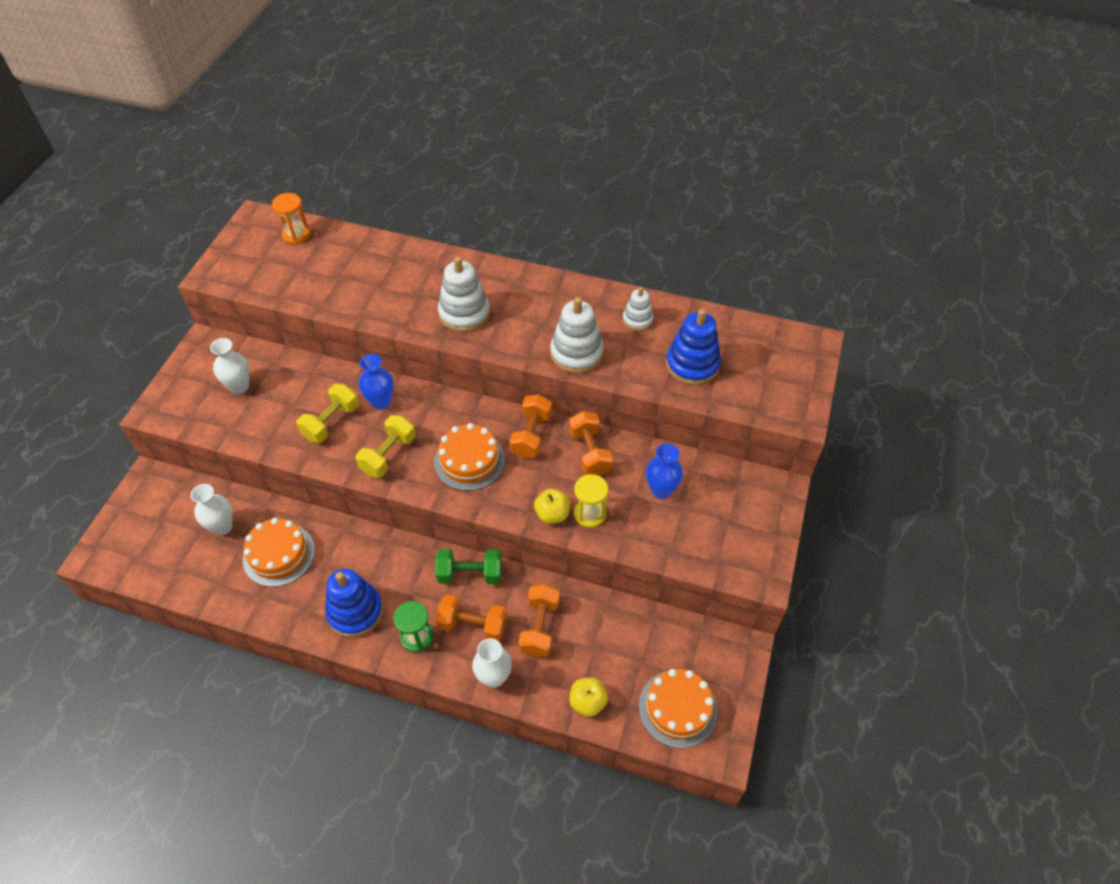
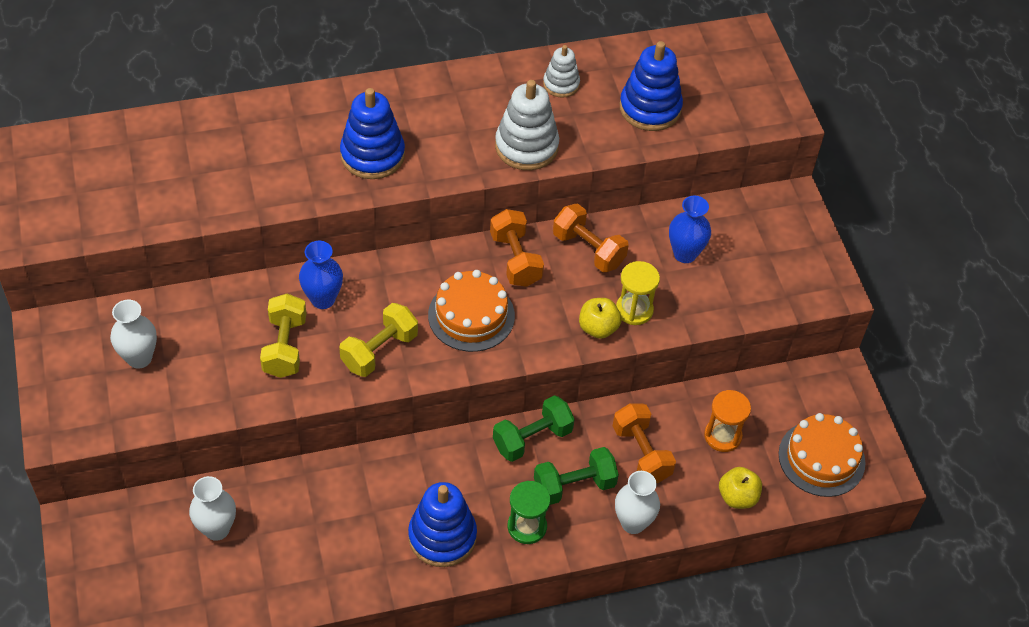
camera: 35 degrees left, 0 degrees up
orange cake [243,518,315,587] -> none
orange hourglass [272,193,310,245] -> orange hourglass moved to [704,390,751,452]
yellow dumbbell [355,415,416,478] -> yellow dumbbell turned 45 degrees clockwise [339,303,418,377]
orange dumbbell [435,595,507,641] -> green dumbbell [534,447,619,505]
white stacking toy [438,257,490,332] -> blue stacking toy [340,88,405,179]

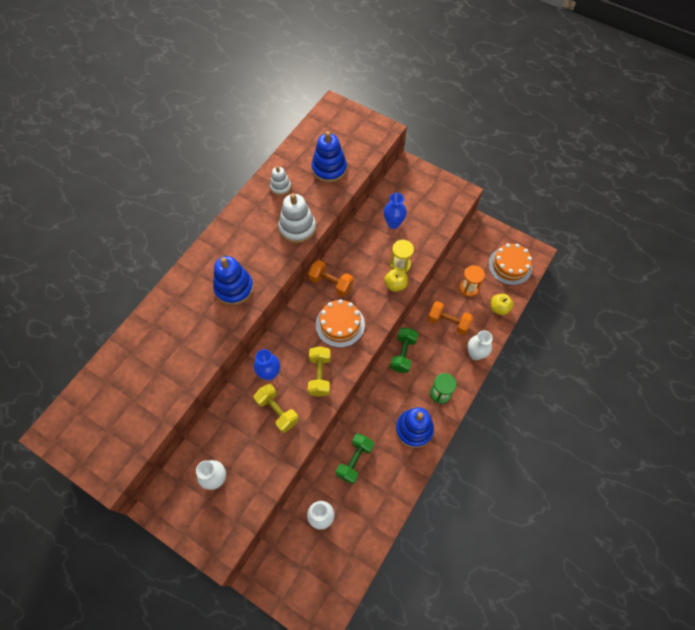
camera: 40 degrees left, 10 degrees up
green dumbbell [534,447,619,505] -> green dumbbell moved to [336,433,374,484]
orange dumbbell [553,204,629,272] -> none

